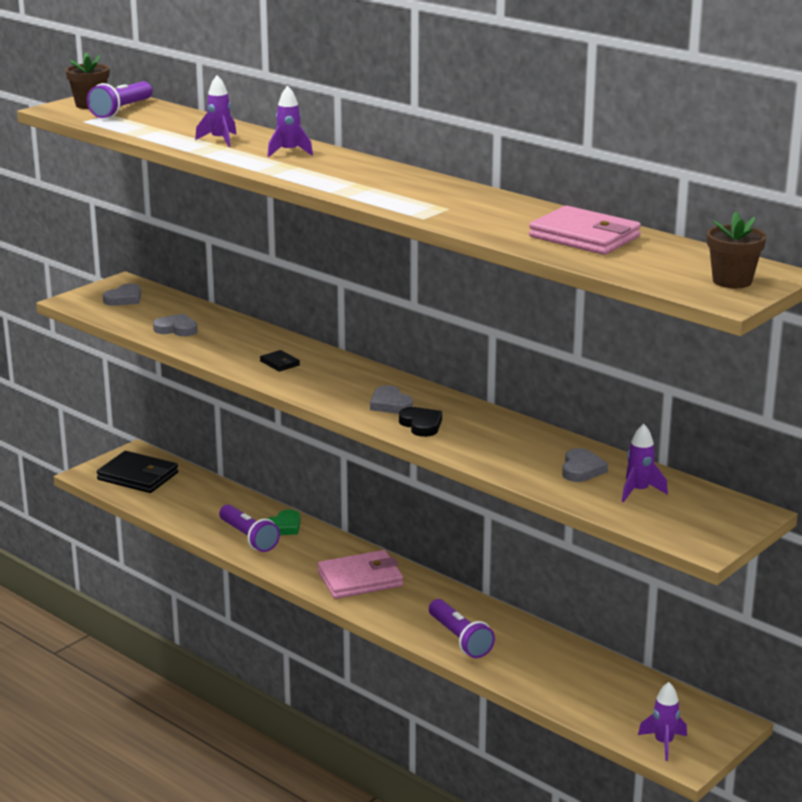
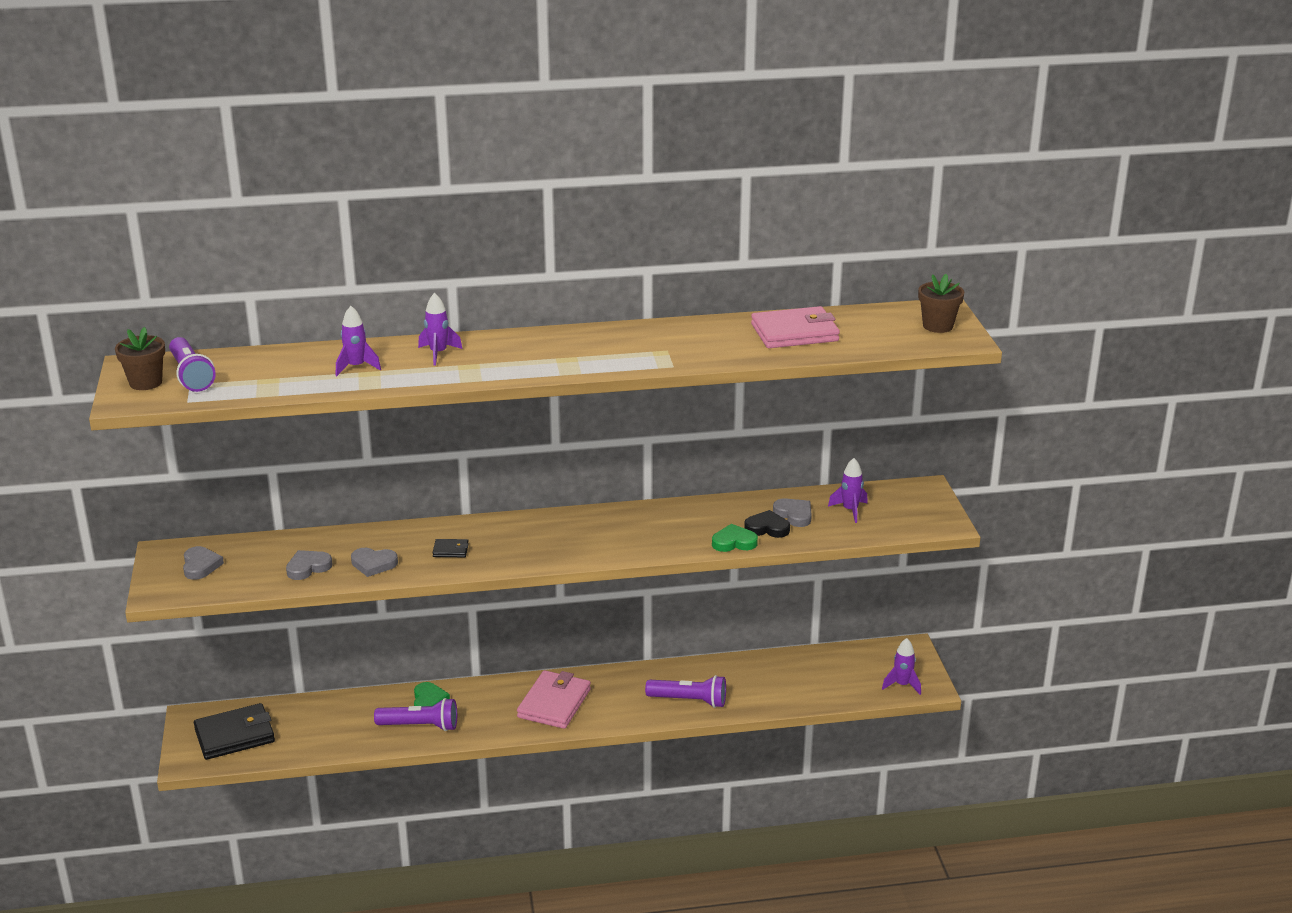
camera: 50 degrees left, 5 degrees up
grey heart [370,385,413,414] -> grey heart moved to [351,548,398,577]
black heart [399,407,442,437] -> black heart moved to [744,510,790,538]
none -> green heart [712,524,758,552]

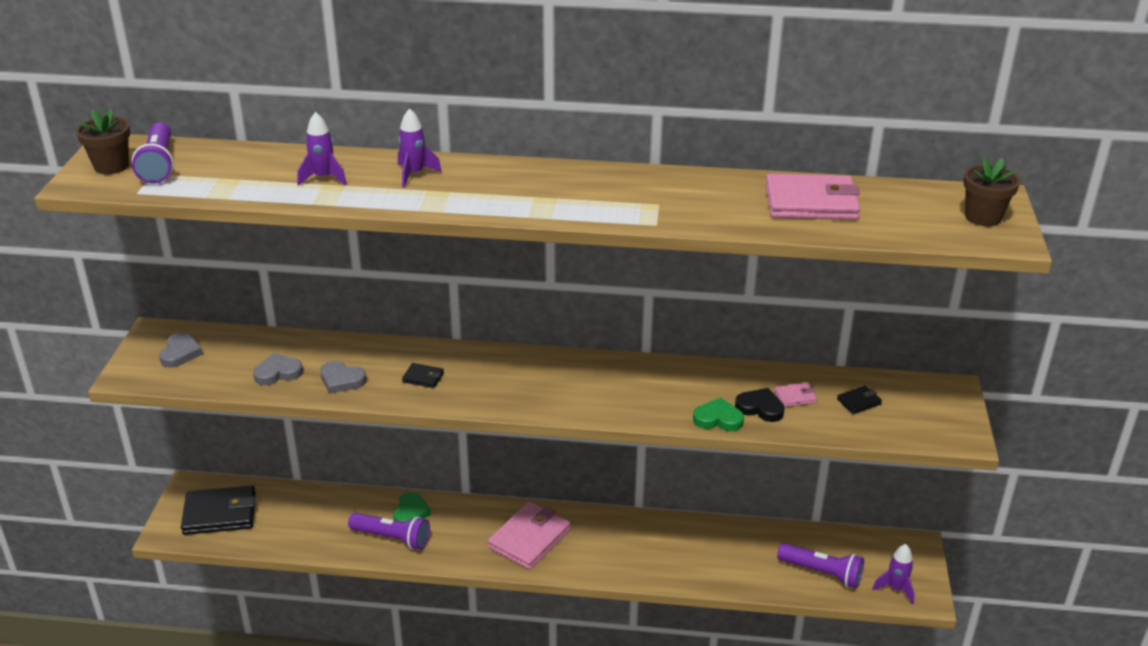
camera: 15 degrees right, 5 degrees up
purple flashlight [645,675,726,708] -> purple flashlight moved to [777,543,864,588]
grey heart [773,498,812,527] -> pink wallet [774,382,817,407]
purple rocket [828,458,868,523] -> black wallet [837,386,882,414]

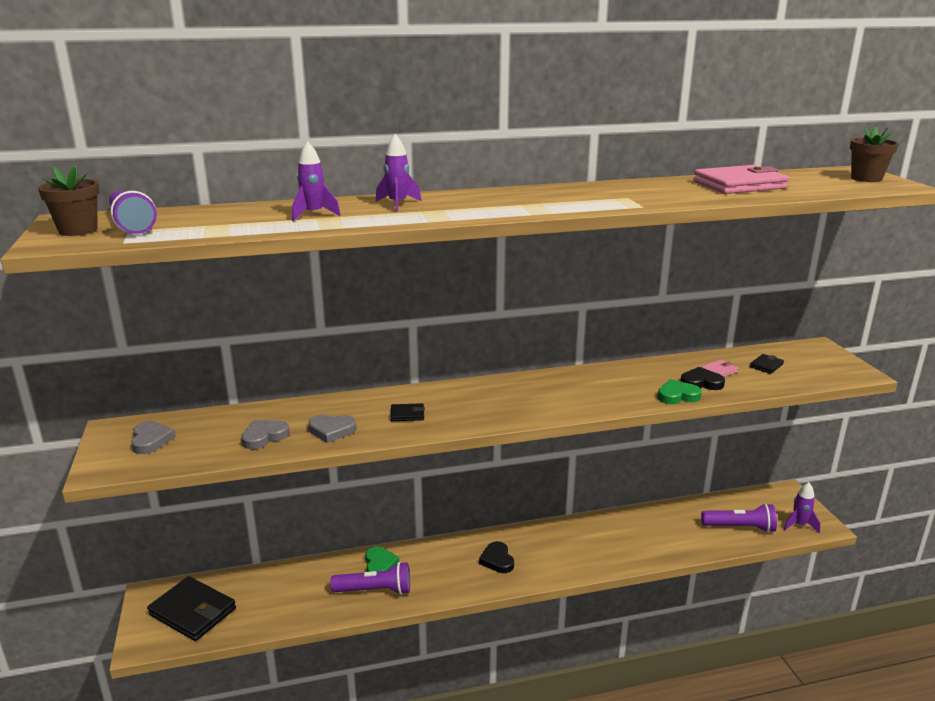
camera: 20 degrees left, 10 degrees down
black wallet [181,486,256,535] -> black wallet turned 60 degrees clockwise [147,576,236,641]
pink wallet [487,501,571,570] -> black heart [479,541,514,573]

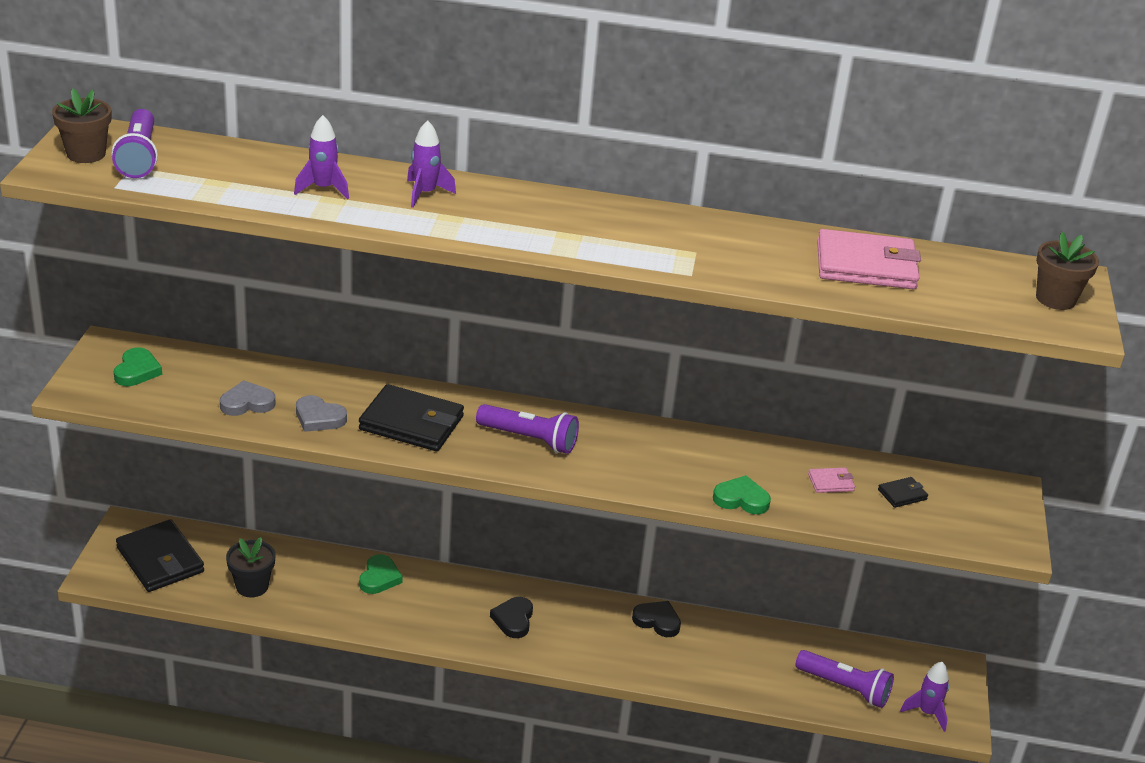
camera: 20 degrees right, 10 degrees up
grey heart [131,421,176,454] -> green heart [114,347,162,386]
purple flashlight [331,562,410,595] -> purple flashlight moved to [476,404,579,454]
black wallet [391,403,425,421] -> black wallet [359,384,464,451], size x2.20
black heart [681,367,725,390] -> black heart moved to [632,601,681,637]
none -> black flower pot [226,537,275,598]

